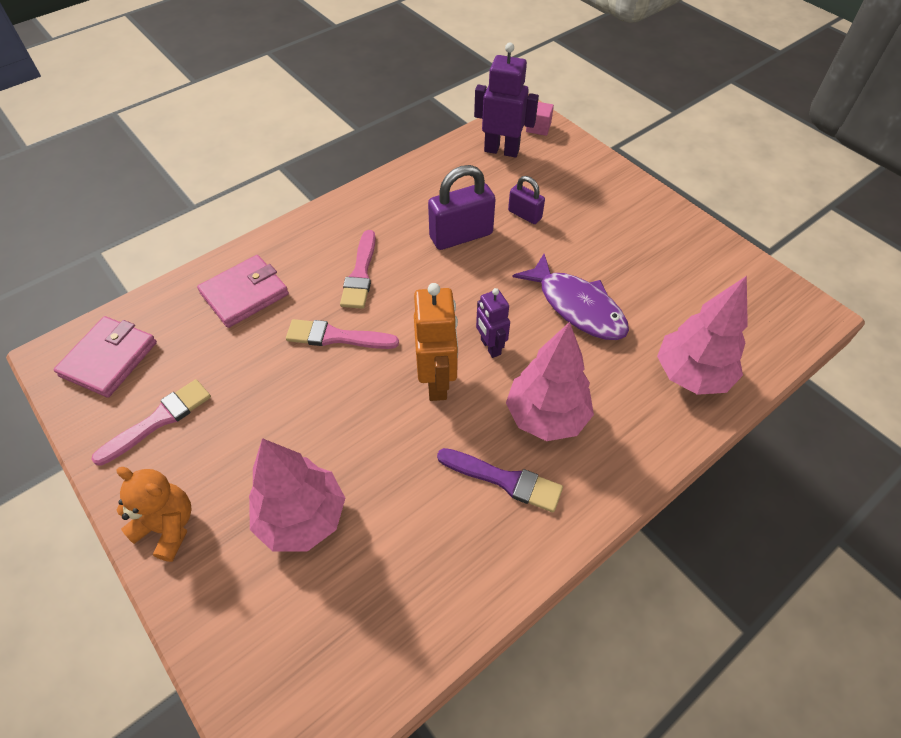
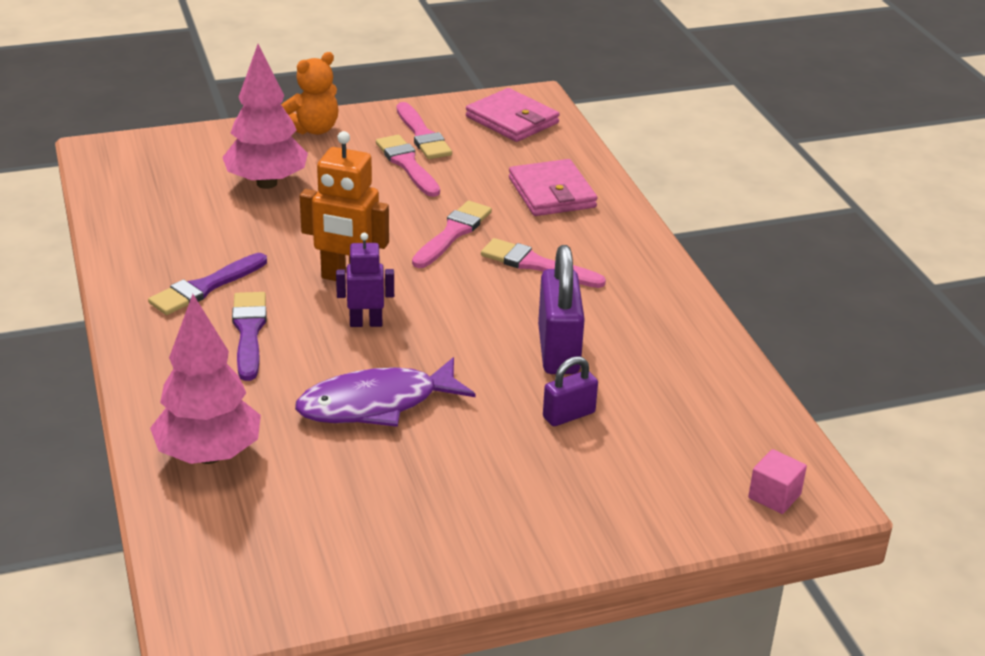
camera: 110 degrees right, 20 degrees down
purple robot [474,42,539,158] -> none
pink tree [506,322,594,441] -> purple brush [232,292,267,381]
none -> pink brush [376,135,440,197]

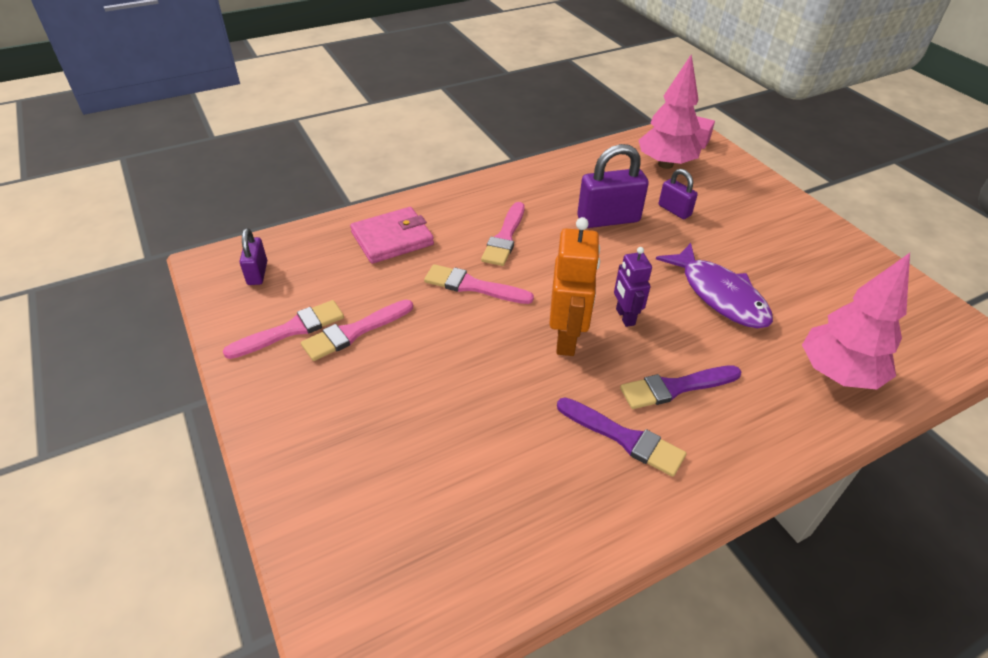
camera: 100 degrees left, 10 degrees up
pink tree [222,44,308,189] -> pink tree moved to [639,54,702,169]
orange teddy bear [281,52,339,135] -> none
pink wallet [466,88,560,142] -> purple padlock [240,228,267,285]

